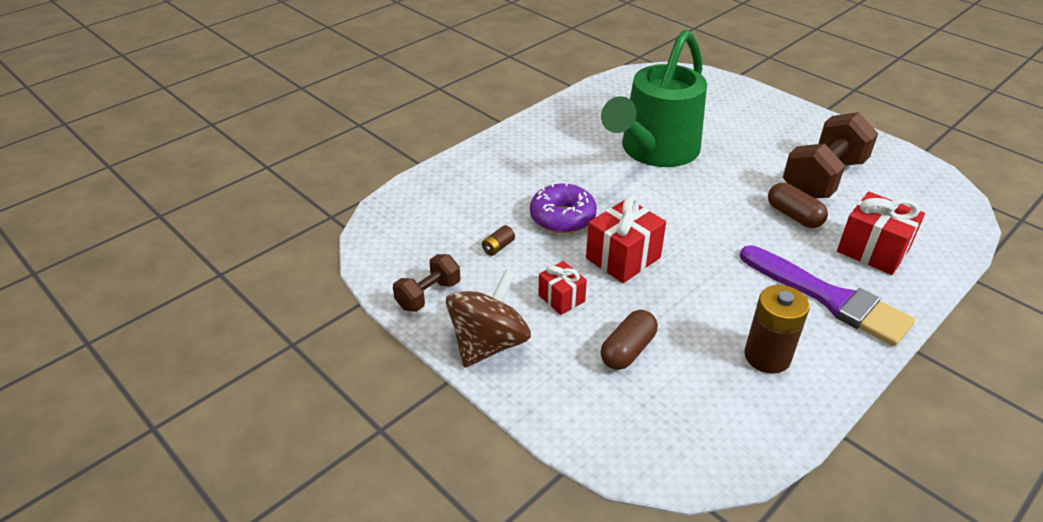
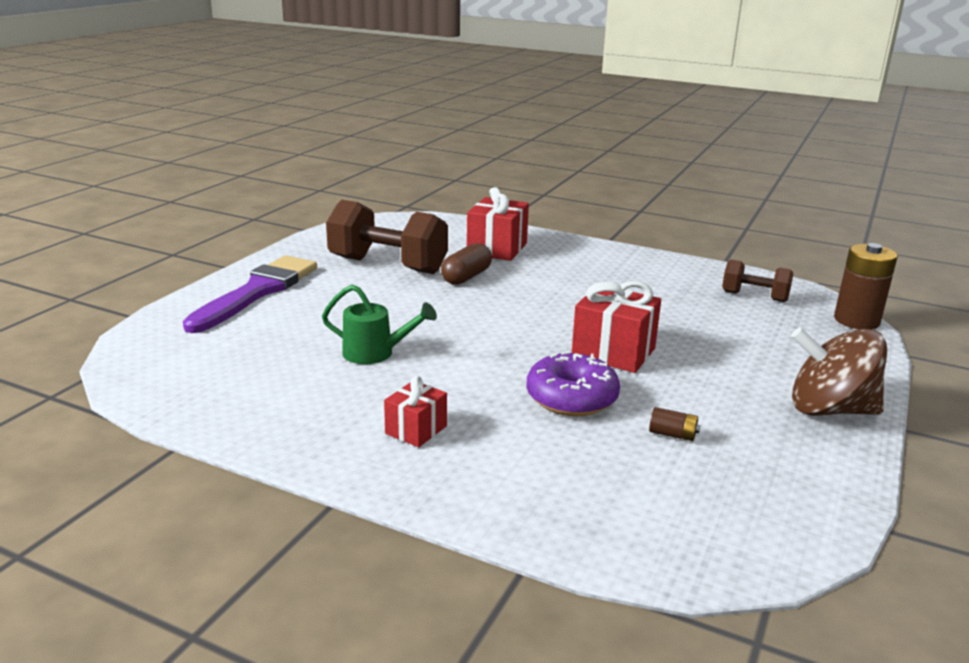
camera: 110 degrees left, 15 degrees down
brown dumbbell [393,254,460,312] -> brown dumbbell moved to [722,260,793,302]
red gift [538,261,587,315] -> red gift moved to [384,376,447,447]
green watering can [601,30,707,167] -> green watering can [322,284,437,364], size x0.44
brown capsule [601,310,658,370] -> none
purple brush [740,245,915,346] -> purple brush moved to [183,255,317,333]
brown battery [744,285,810,374] -> brown battery moved to [834,243,898,330]

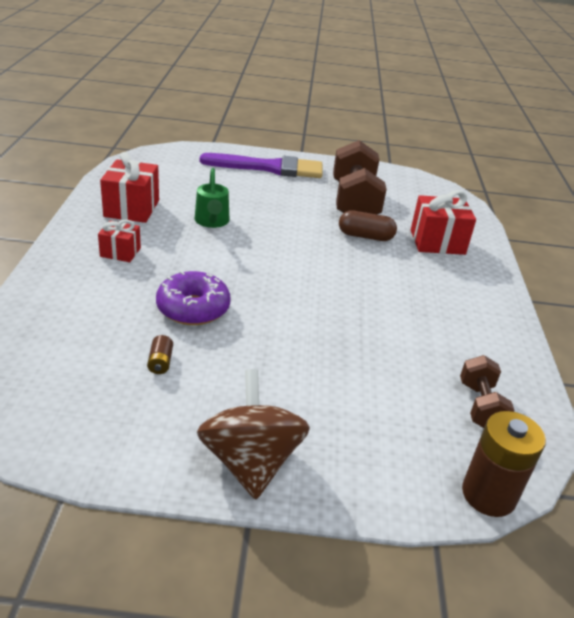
camera: 65 degrees right, 10 degrees up
red gift [572,281,661,373] -> red gift moved to [100,152,159,223]

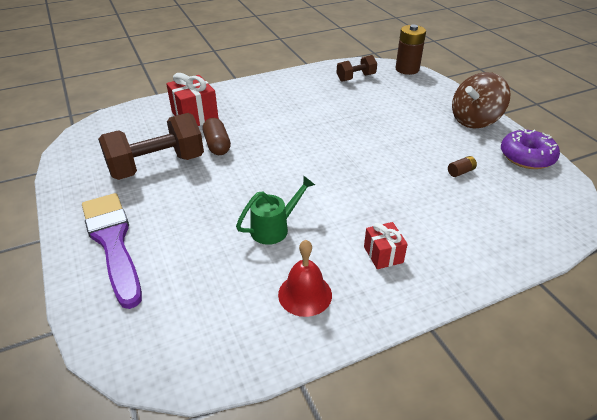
camera: 115 degrees left, 5 degrees up
red gift [100,152,159,223] -> red bell [278,240,332,317]
purple donut [156,271,231,325] -> purple donut moved to [501,128,560,169]

